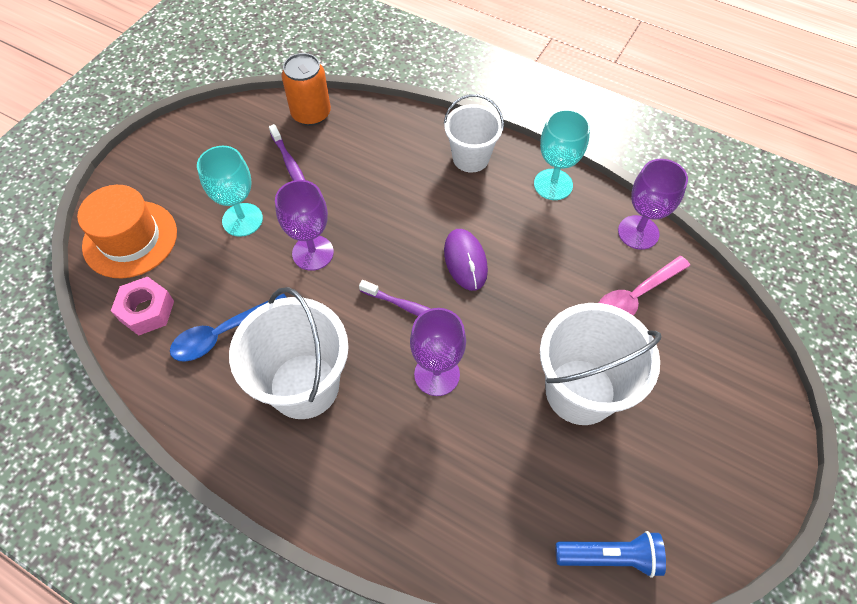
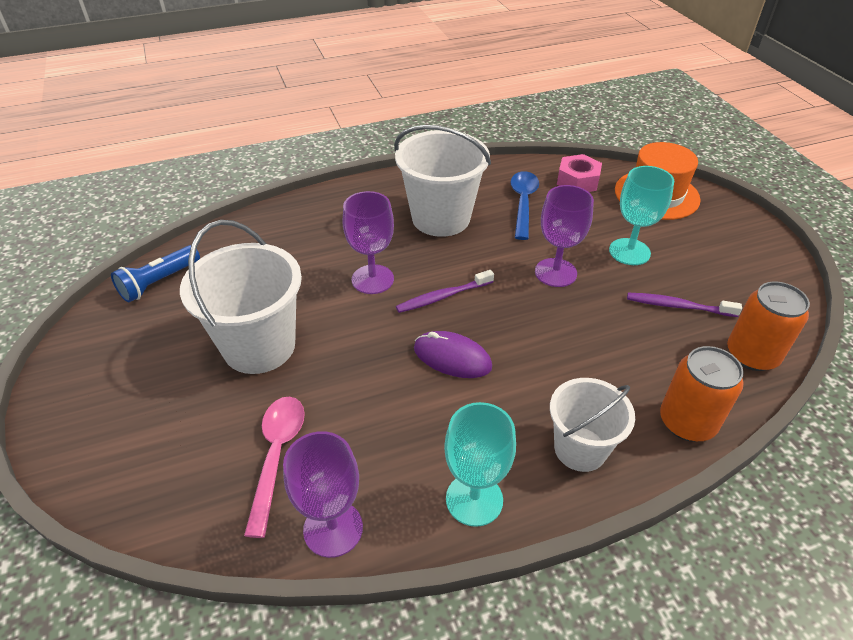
camera: 130 degrees right, 15 degrees down
none -> orange can [660,346,744,442]

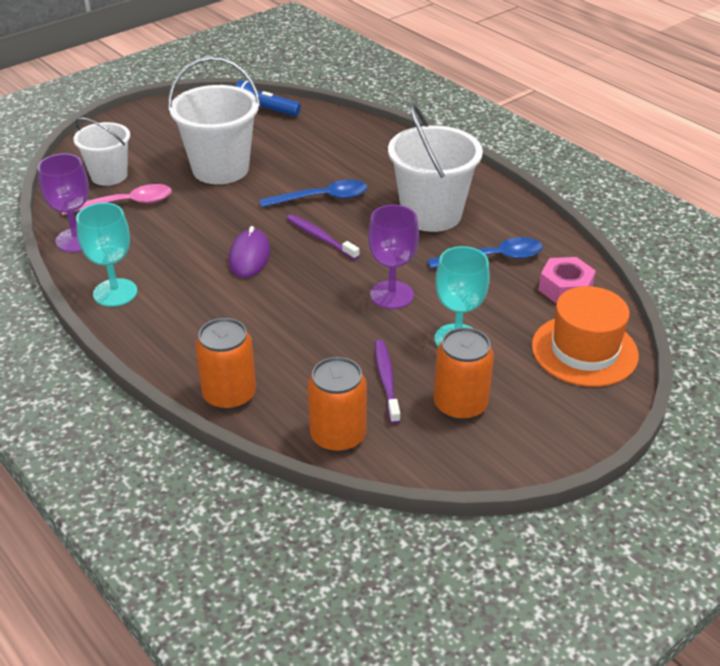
camera: 70 degrees right, 5 degrees down
purple goblet [343,191,394,294] -> blue spoon [260,180,367,207]
white bucket [550,378,635,472] -> white bucket moved to [73,117,130,186]
none -> orange can [434,327,494,421]

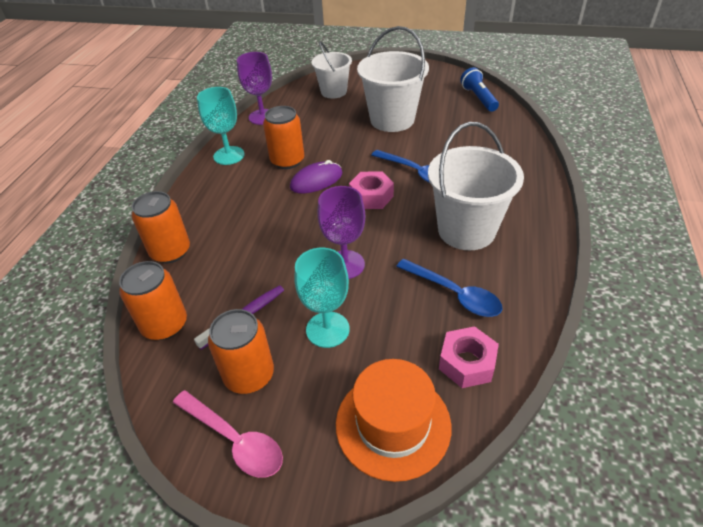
camera: 55 degrees right, 5 degrees up
pink spoon [62,184,172,215] -> pink spoon moved to [173,390,283,478]
purple toothbrush [286,214,360,260] -> pink nut [349,171,394,209]
none -> orange can [263,106,304,169]

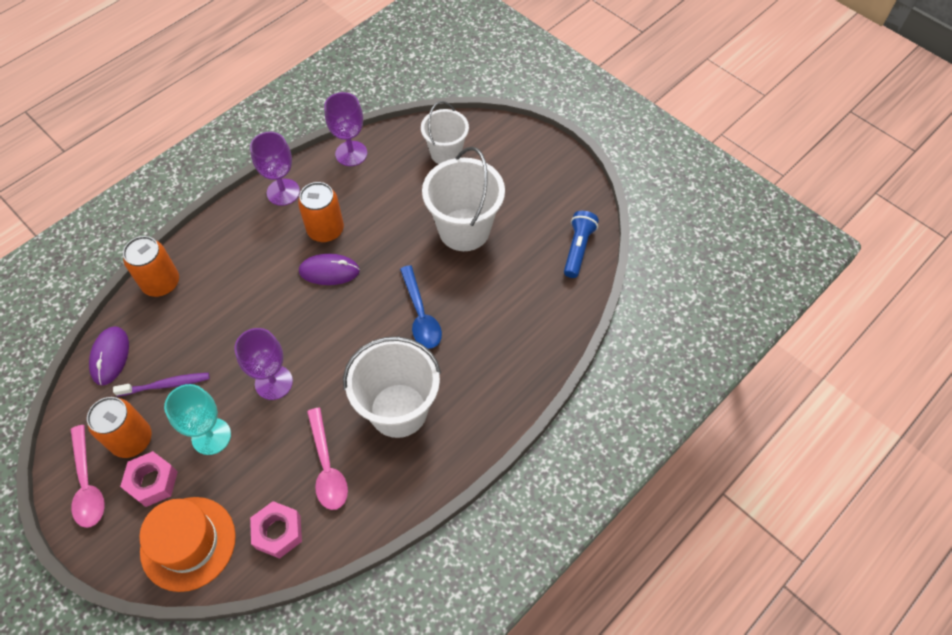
camera: 30 degrees right, 15 degrees up
orange can [119,261,187,340] -> purple mouse [89,326,129,386]
turquoise goblet [197,87,245,165] -> purple goblet [250,132,300,206]
pink nut [349,171,394,209] -> pink nut moved to [120,451,178,507]
blue spoon [396,259,502,317] -> pink spoon [307,408,348,510]

